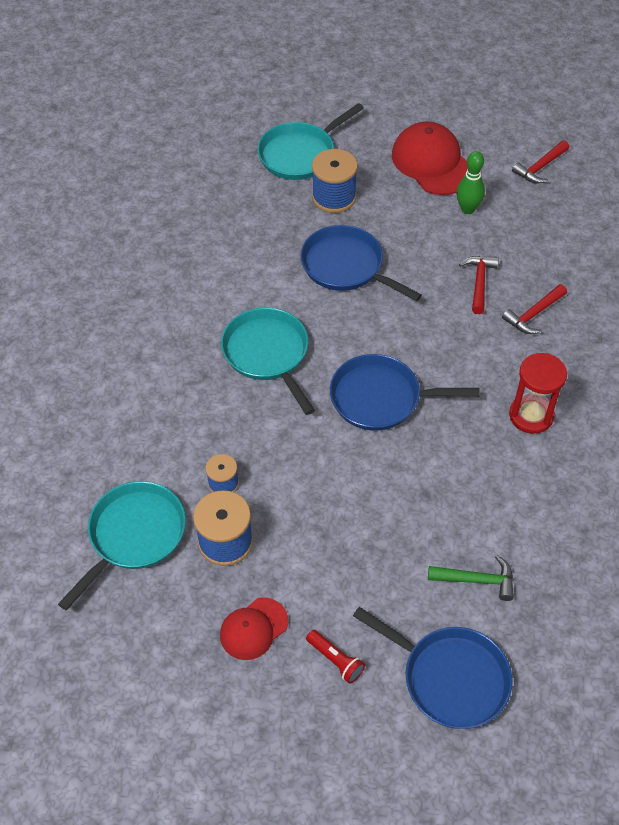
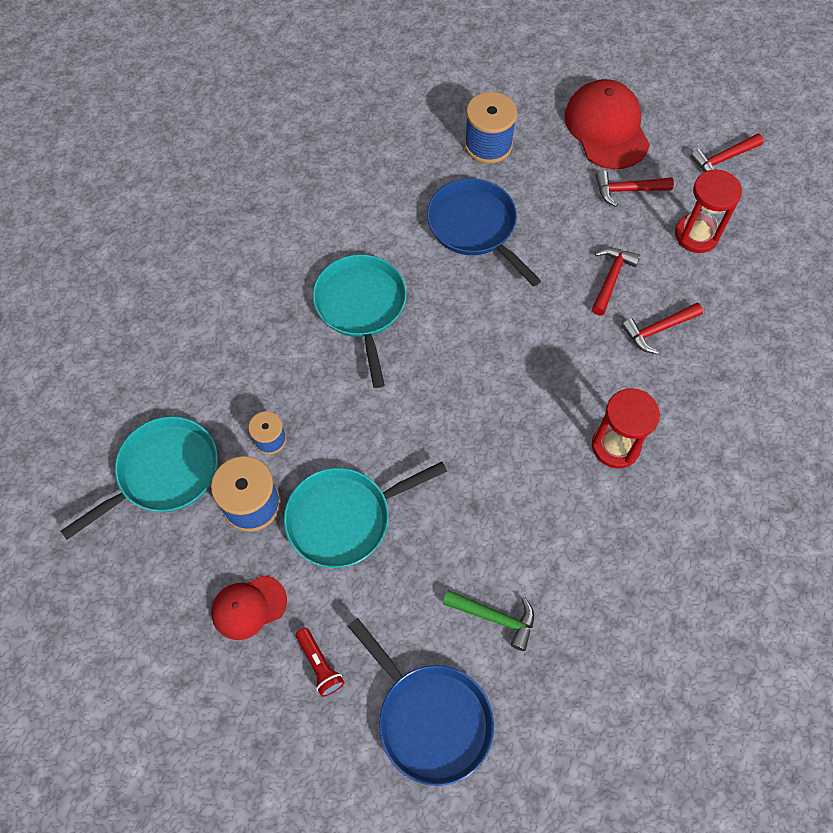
camera: 15 degrees right, 10 degrees up
turquoise pan [257,103,364,180] -> turquoise pan moved to [284,462,447,568]
blue pan [330,354,480,431] -> none
green bowling pin [456,151,485,214] -> red hammer [596,170,674,207]
none -> red hourglass [675,169,742,253]

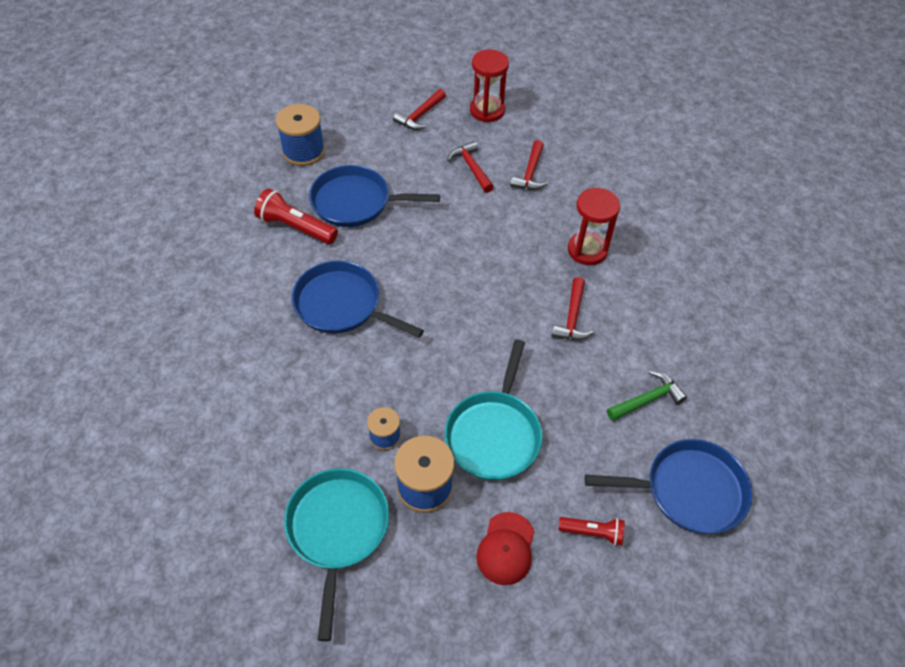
camera: 50 degrees left, 10 degrees down
turquoise pan [313,254,407,388] -> blue pan [291,261,424,338]
red cap [564,79,650,169] -> none
red hammer [690,133,764,172] -> red hammer moved to [552,277,595,340]
none -> red flashlight [254,189,338,244]

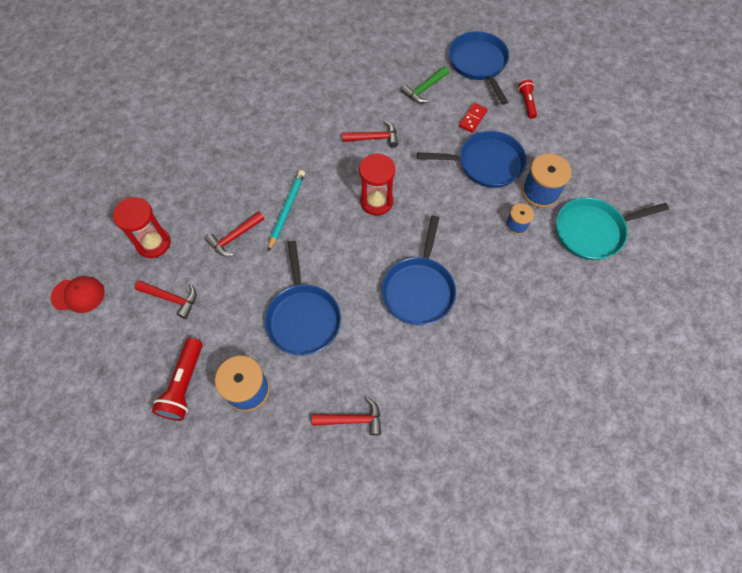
camera: 105 degrees left, 10 degrees up
red flashlight [254,189,338,244] -> red flashlight moved to [152,338,203,421]
turquoise pan [444,340,542,480] -> blue pan [417,131,527,188]
red cap [476,512,534,585] -> red cap moved to [51,276,105,313]
red hammer [510,140,548,190] -> red hammer moved to [312,397,381,436]
red hourglass [568,188,620,265] -> red hourglass moved to [359,153,395,215]
green hammer [607,370,687,421] -> green hammer turned 90 degrees counterclockwise [401,66,449,103]
none -> turquoise pencil [268,170,305,251]
none -> red domino [459,103,488,133]

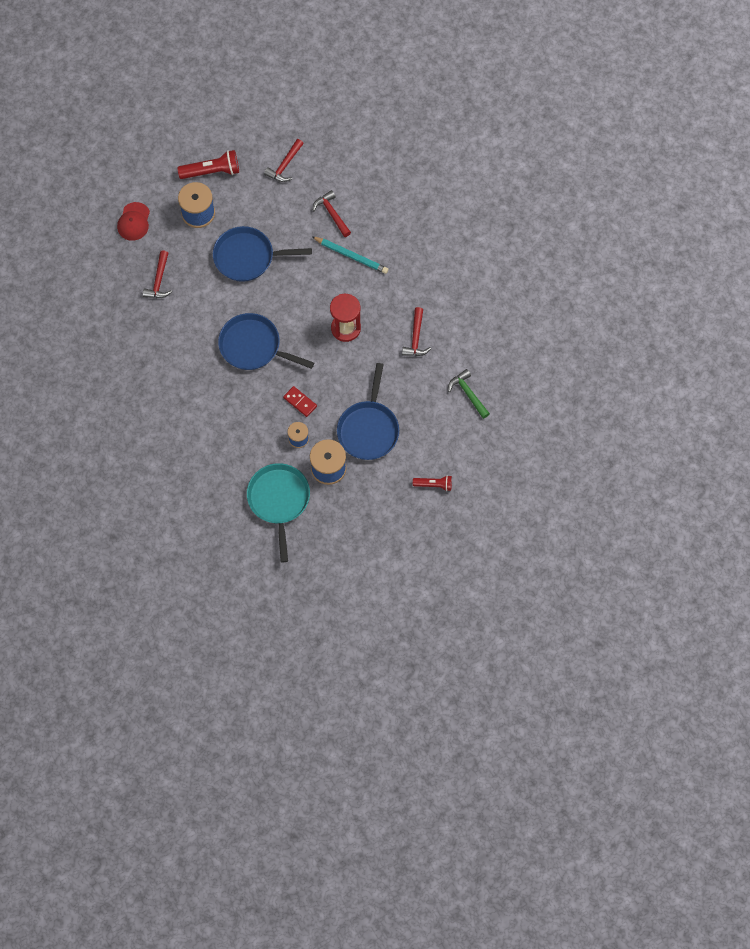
camera: 100 degrees right, 5 degrees up
red cap [51,276,105,313] -> red cap moved to [117,202,150,241]
red hourglass [113,197,171,258] -> none
red flashlight [152,338,203,421] -> red flashlight turned 150 degrees clockwise [177,150,239,179]
blue pan [449,31,509,105] -> none
red domino [459,103,488,133] -> red domino moved to [283,386,317,417]

